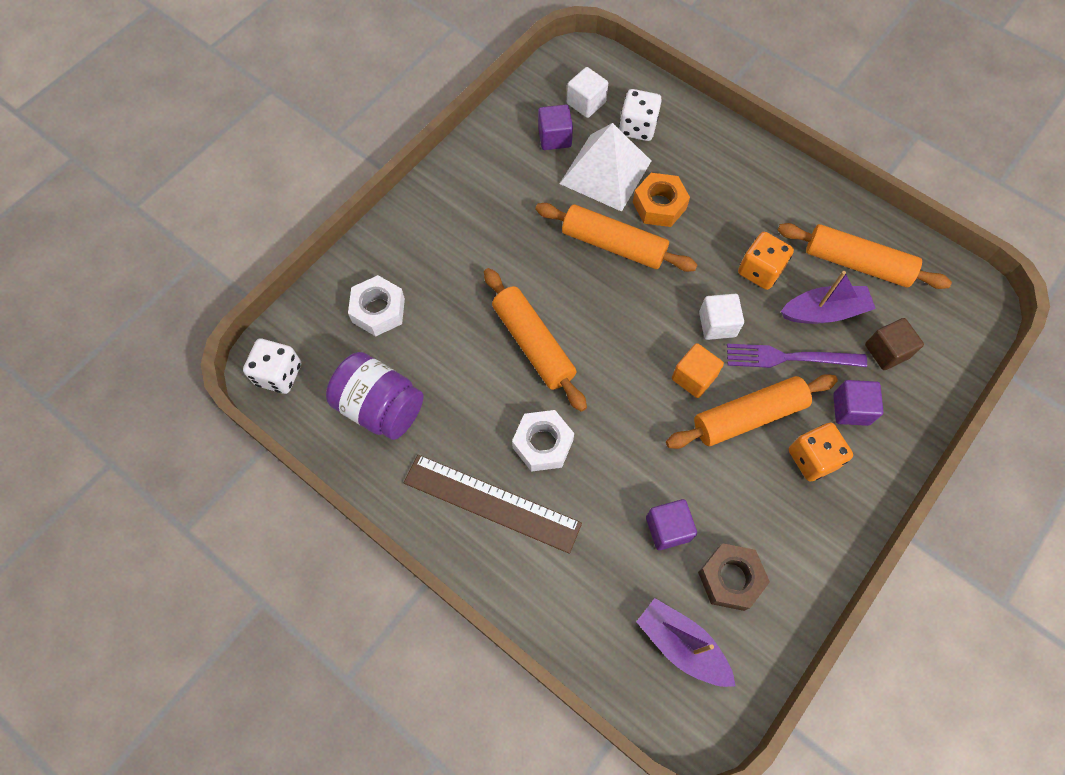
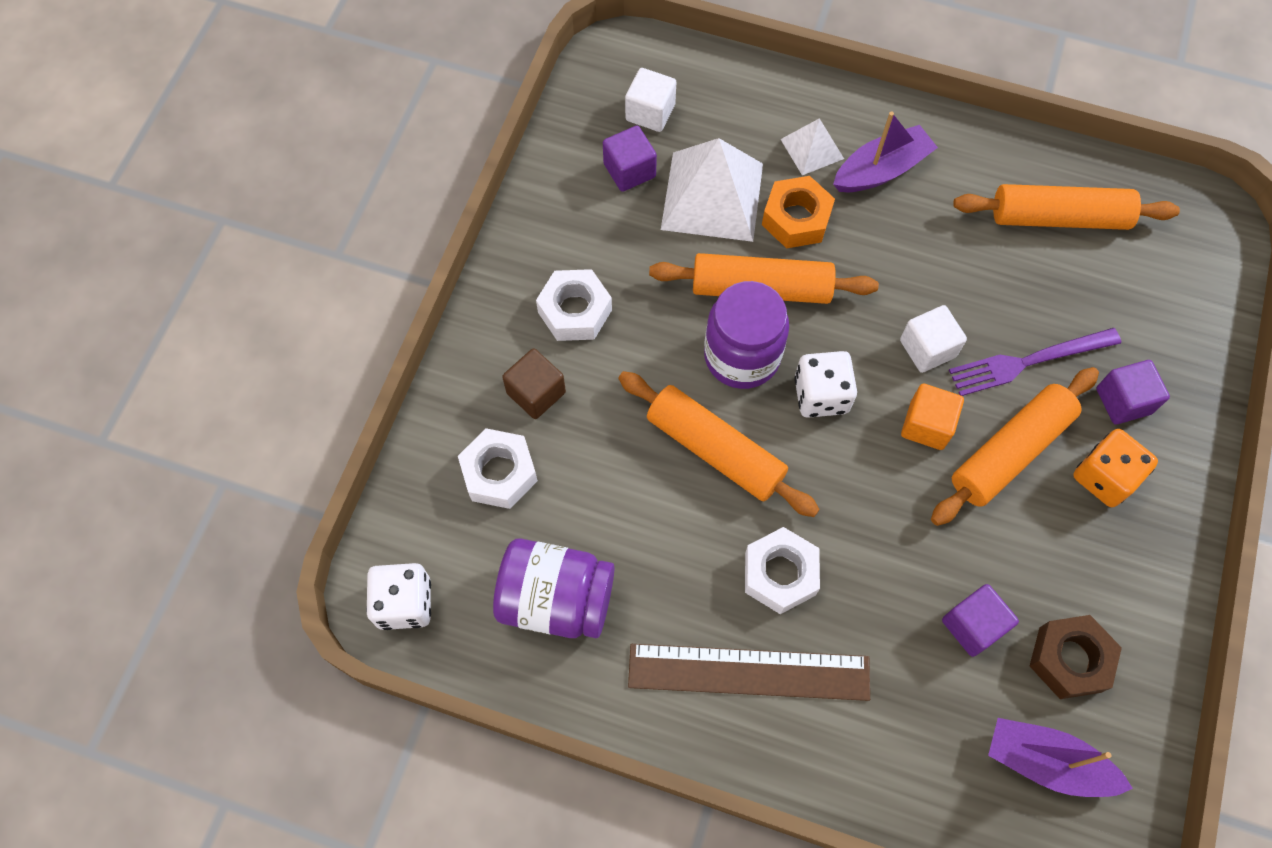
camera: 20 degrees left, 0 degrees up
white dice [619,89,662,141] -> white dice moved to [794,351,857,418]
orange dice [738,232,794,290] -> none
purple boat [781,271,876,324] -> purple boat moved to [833,112,938,192]
brown cube [865,318,924,370] -> brown cube moved to [502,349,566,419]
none -> white nut [536,269,612,341]
none -> purple jar [704,281,789,389]
none -> white pyramid [781,118,844,175]

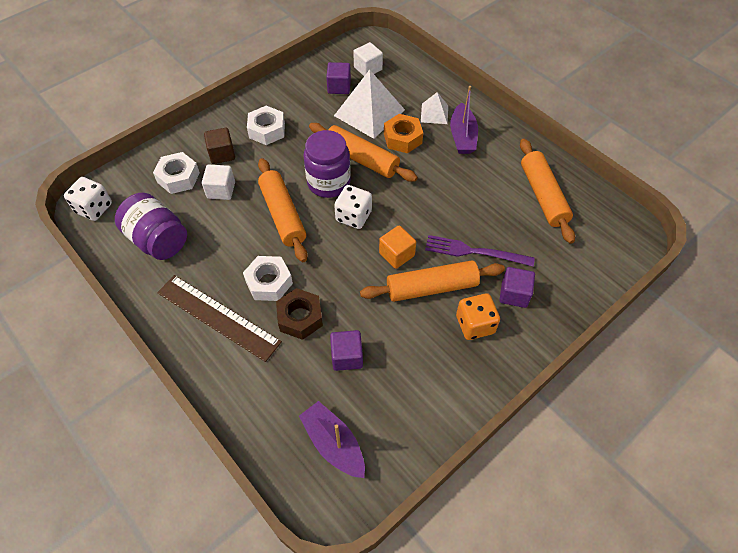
camera: 30 degrees right, 10 degrees down
purple boat [833,112,938,192] -> purple boat turned 90 degrees clockwise [450,86,478,154]
white cube [900,305,967,373] -> white cube moved to [202,165,235,200]
orange rolling pin [953,184,1180,230] -> orange rolling pin turned 45 degrees clockwise [520,139,575,244]
brown nut [1030,615,1122,699] -> brown nut moved to [276,288,323,340]

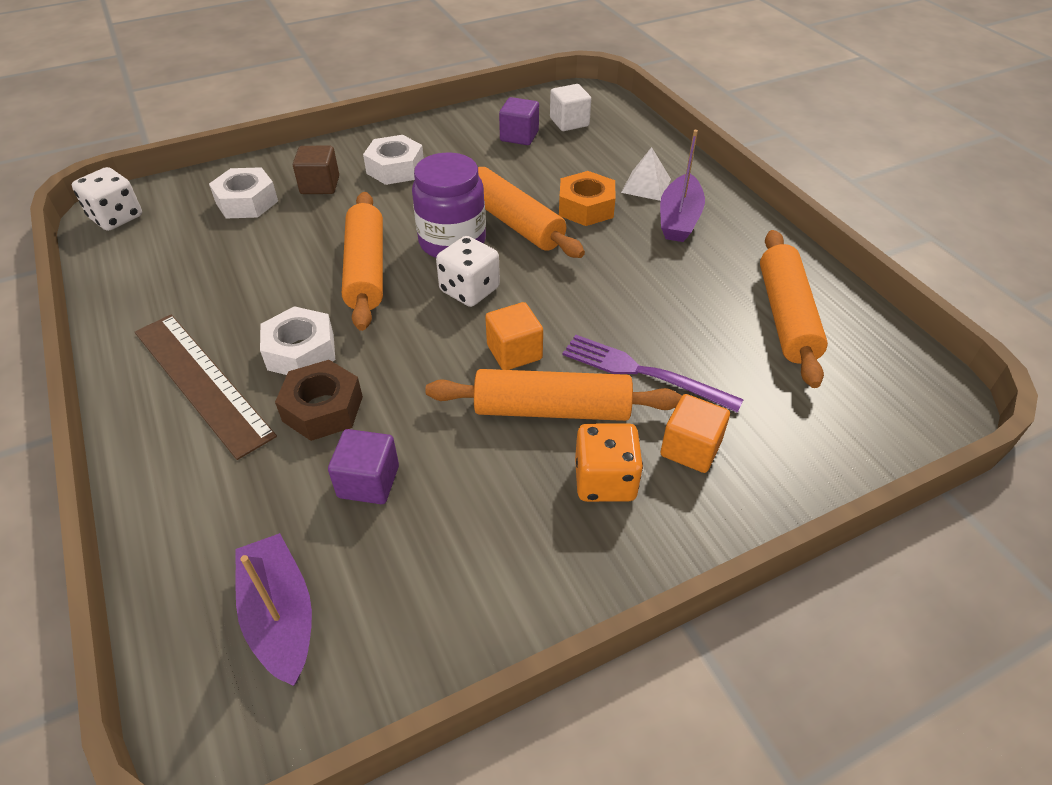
camera: 15 degrees right, 10 degrees down
purple jar [115,193,187,260] -> none
white cube [202,165,235,200] -> none
white pyramid [334,70,405,139] -> none
purple cube [499,267,535,308] -> orange cube [660,394,730,473]

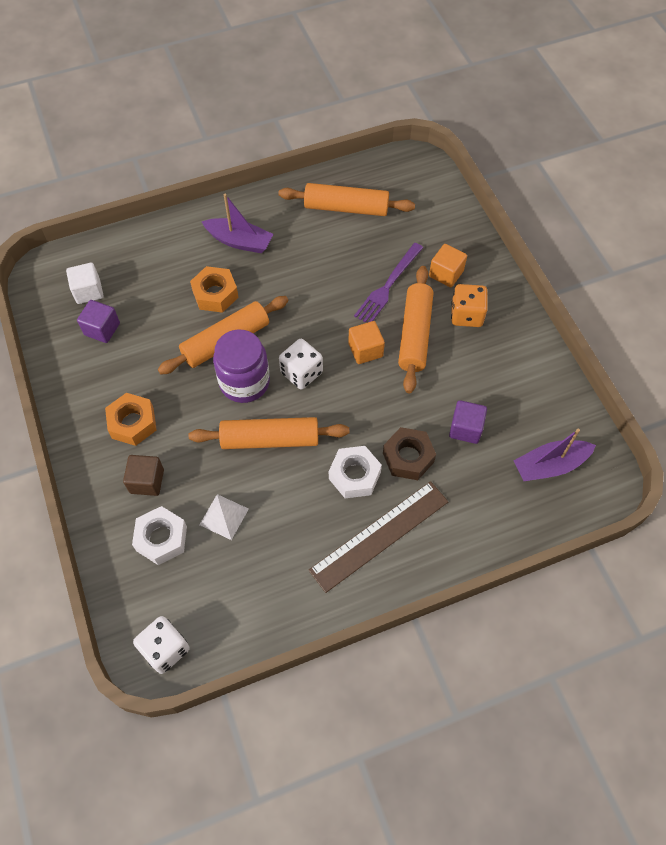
camera: 85 degrees left, 15 degrees up
white nut [363,135,424,185] -> orange nut [105,393,157,446]
white pyramid [621,147,671,201] -> white pyramid moved to [199,494,249,540]

